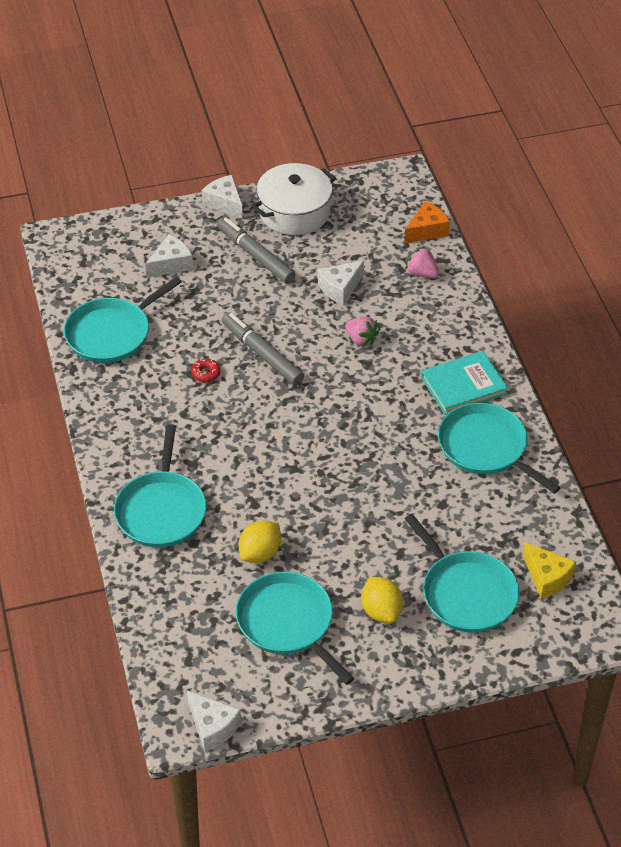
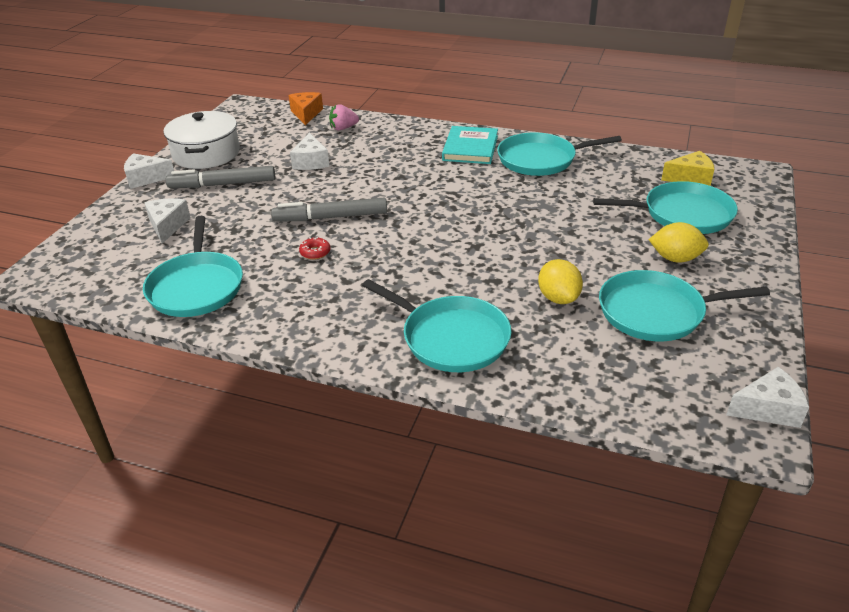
camera: 55 degrees left, 10 degrees down
pink strawberry [345,317,379,347] -> none

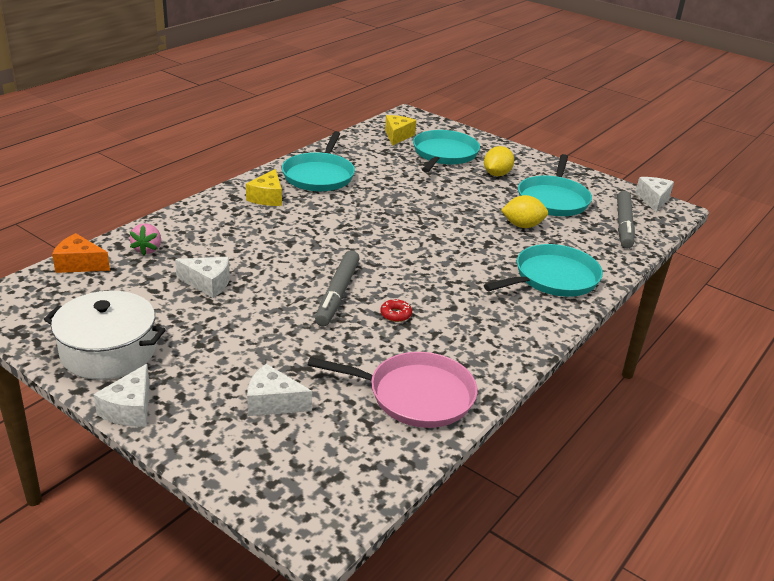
camera: 75 degrees left, 5 degrees down
turquoise pan [143,216,243,317] -> pink pan [308,352,477,428]
grey marker [166,166,275,188] -> grey marker moved to [617,191,635,248]
turquoise book [442,126,498,164] -> yellow cheese [246,169,282,206]

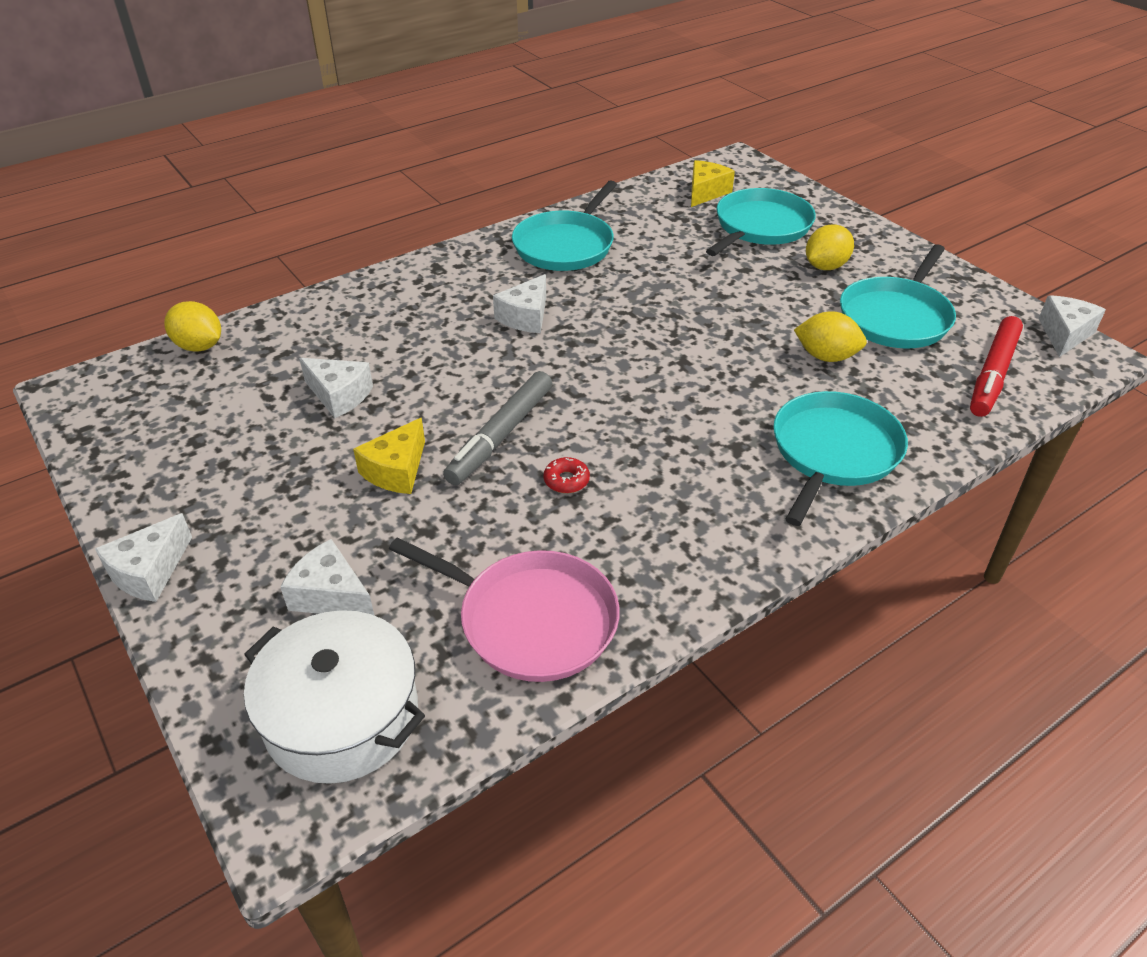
camera: 20 degrees right, 10 degrees up
white pot [44,291,166,380] -> white pot moved to [244,610,425,784]
orange cheese [52,233,110,273] -> yellow lemon [164,301,221,352]
pink strawberry [130,223,161,255] -> none
yellow cheese [246,169,282,206] -> yellow cheese moved to [353,418,425,494]
turquoise pan [484,244,603,297] -> turquoise pan turned 45 degrees counterclockwise [773,391,908,526]
grey marker [617,191,635,248] -> red marker [970,316,1023,417]
none -> white cheese [493,274,546,333]

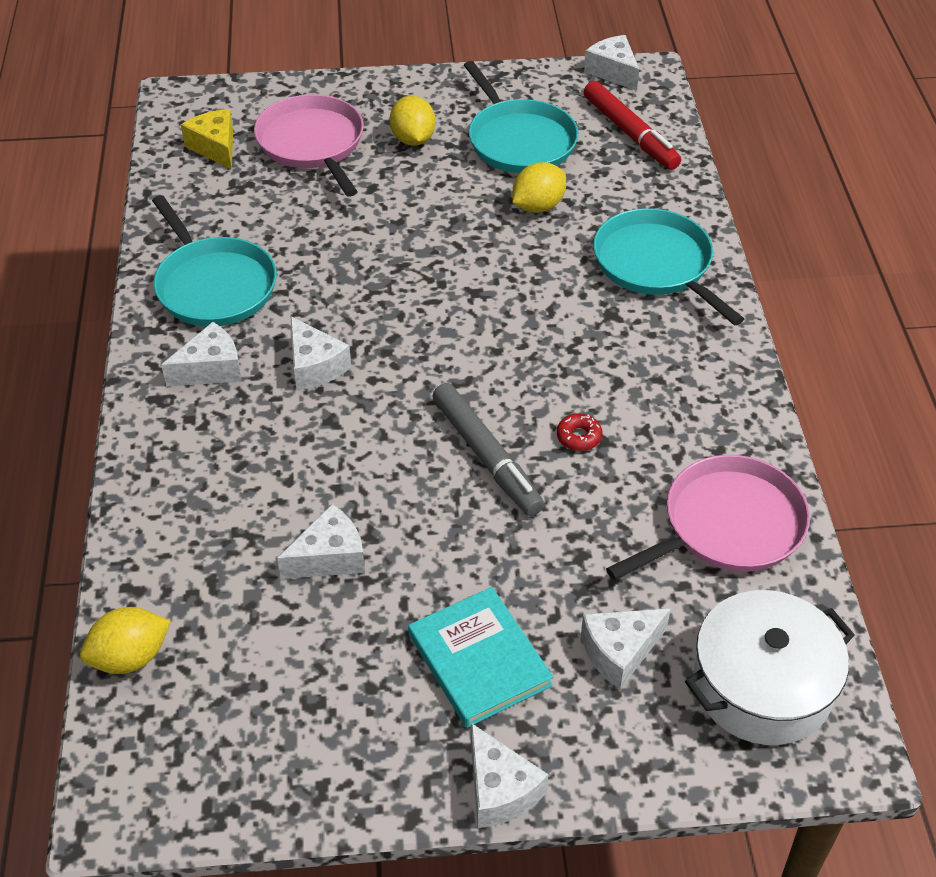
camera: 60 degrees left, 5 degrees up
yellow cheese [353,418,425,494] -> none
turquoise pan [706,188,816,256] -> pink pan [254,94,364,197]
none -> white cheese [161,322,242,387]
none -> turquoise book [408,587,553,728]

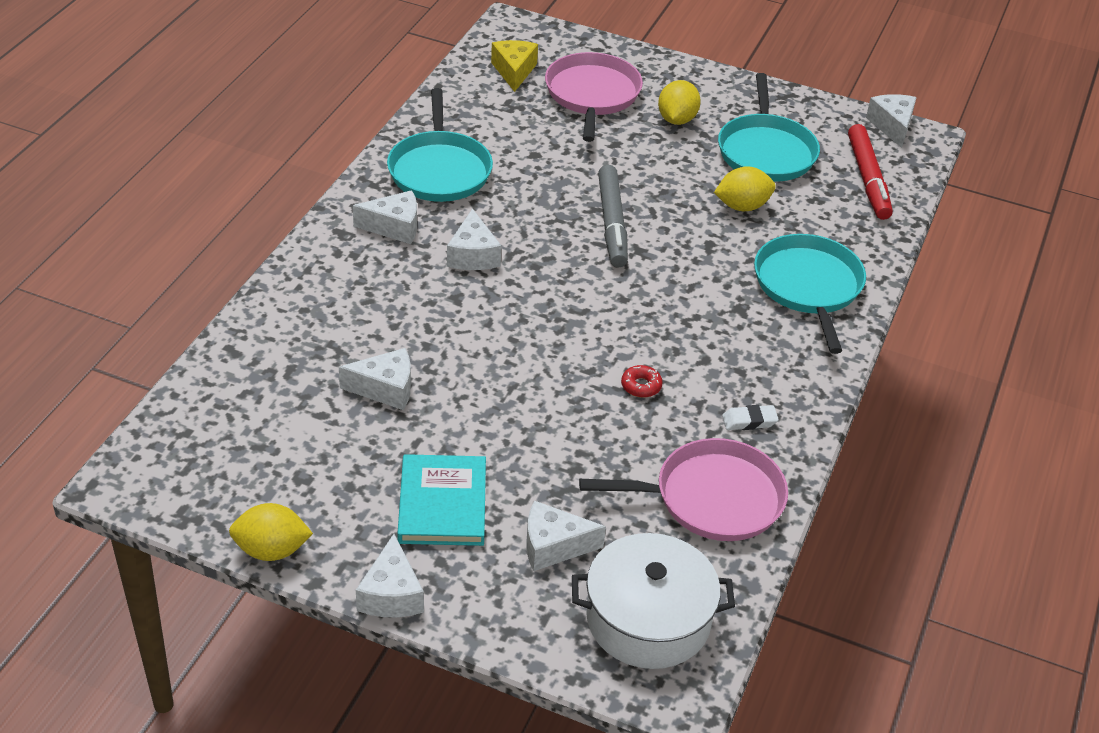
camera: 25 degrees right, 5 degrees down
yellow lemon [80,607,171,674] -> yellow lemon moved to [229,503,313,561]
grey marker [433,383,544,516] -> grey marker moved to [598,165,628,268]
none -> white eraser [722,405,779,430]

